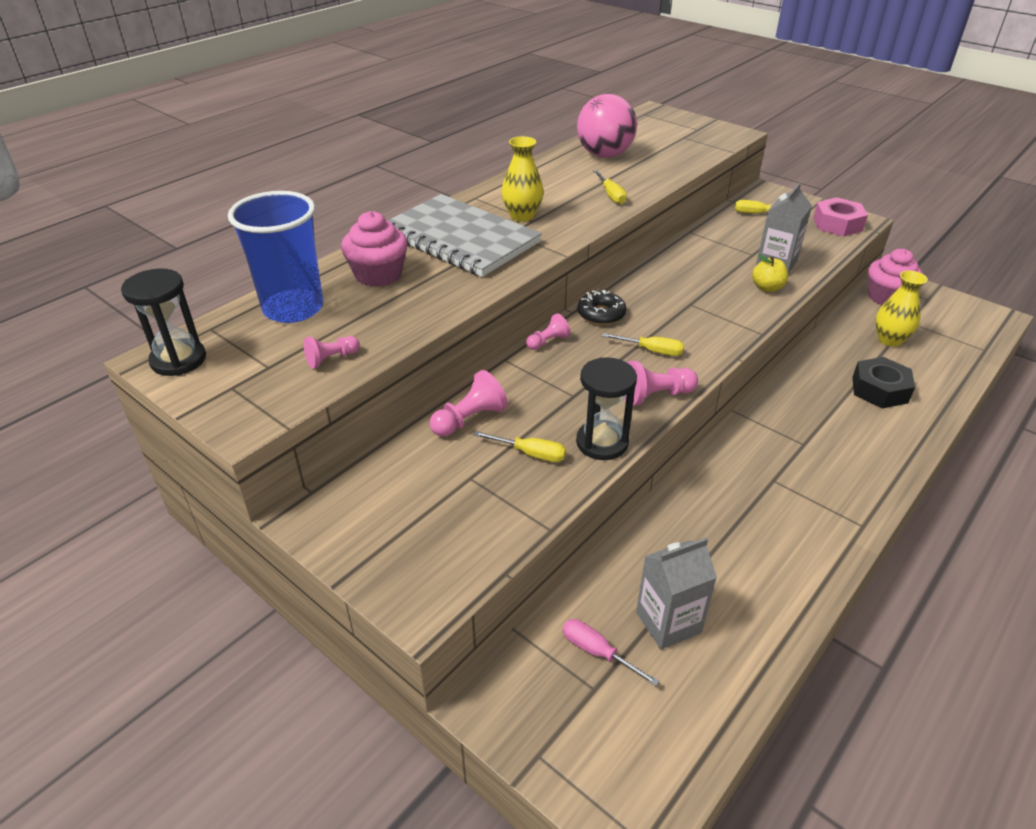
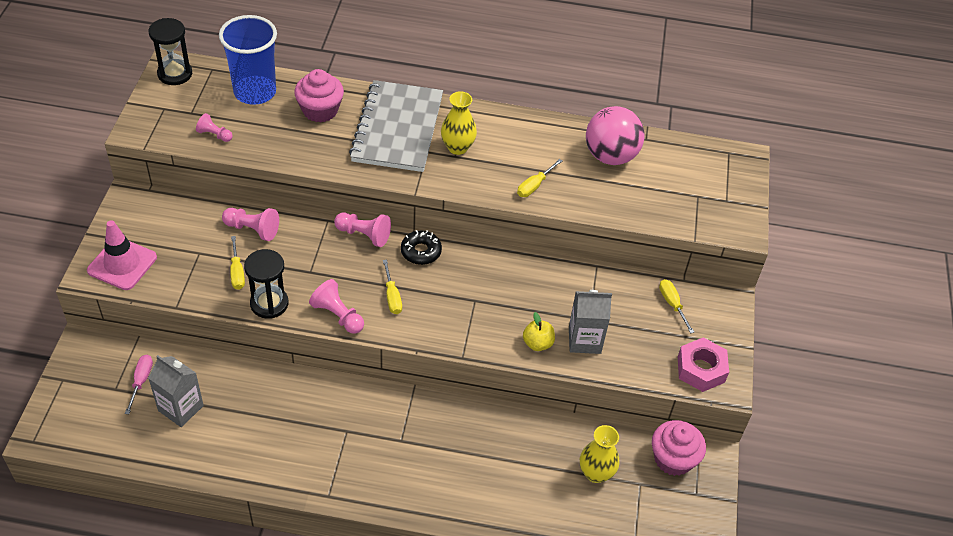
camera: 55 degrees right, 10 degrees up
pink pawn [526,314,570,350] -> pink pawn [334,212,391,247], size x1.55
black nut [852,357,915,409] -> none
none -> pink traffic cone [87,220,157,290]

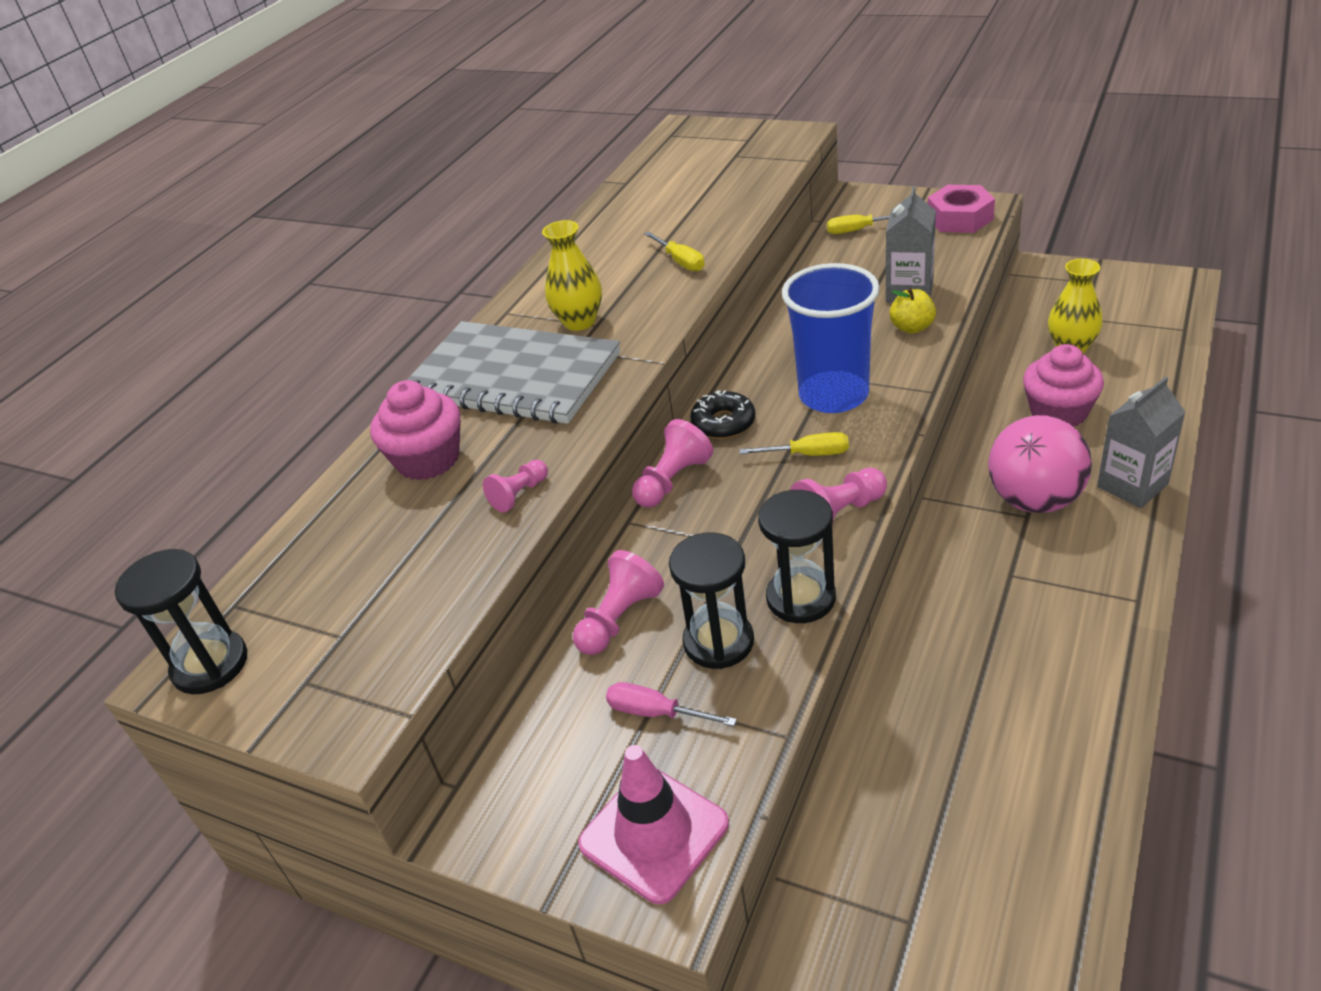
camera: 65 degrees left, 10 degrees down
pink screwdriver [125,355,153,414] -> pink screwdriver moved to [606,682,737,726]
grey carton [148,355,204,427] -> grey carton moved to [1097,376,1185,508]
pink pawn [196,113,233,142] -> pink pawn moved to [483,460,548,513]
blue cup [219,15,277,105] -> blue cup moved to [782,263,880,413]
yellow screwdriver [230,236,245,290] -> black hourglass [669,532,754,669]
pink ball [586,106,644,165] -> pink ball moved to [988,415,1092,513]
pink cupcake [652,420,706,476] -> pink cupcake moved to [1023,344,1104,426]

